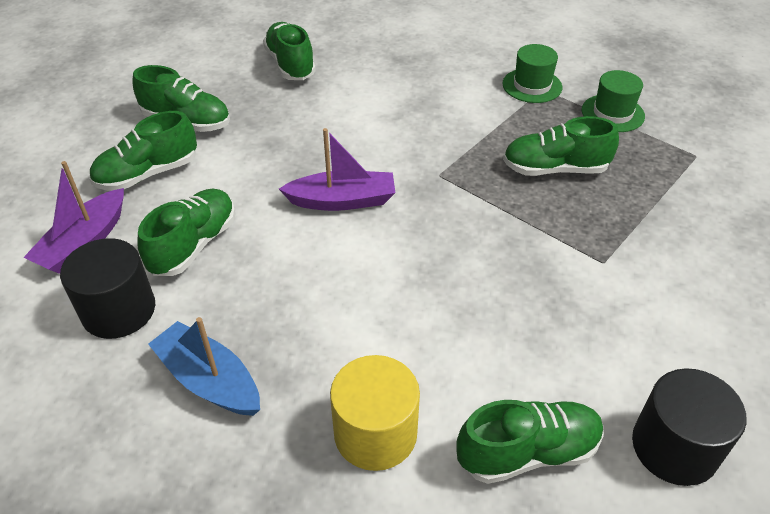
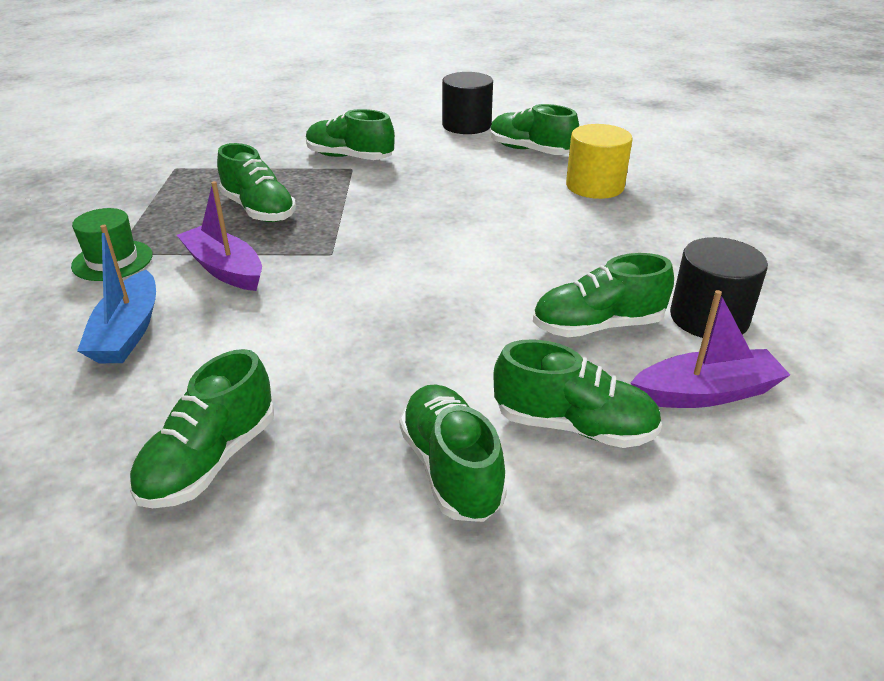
camera: 130 degrees left, 10 degrees down
blue boat [148,317,260,416] -> blue boat moved to [77,225,156,363]
purple boat [279,128,395,211] -> purple boat moved to [177,181,262,291]
green hat [582,70,645,132] -> none
none -> green shoe [306,109,395,160]

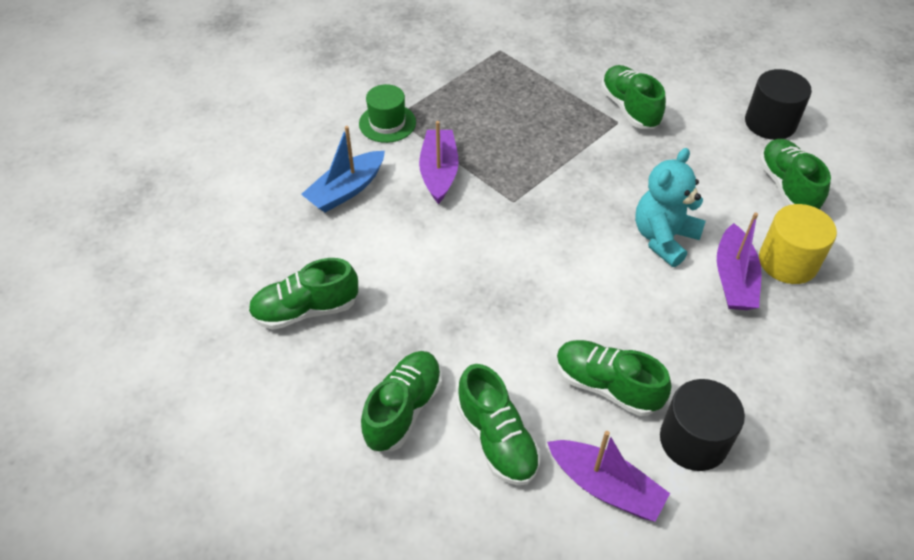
camera: 45 degrees right, 15 degrees up
green shoe [217,143,296,222] -> none
none -> turquoise teddy bear [635,148,706,267]
none -> purple boat [717,213,762,310]

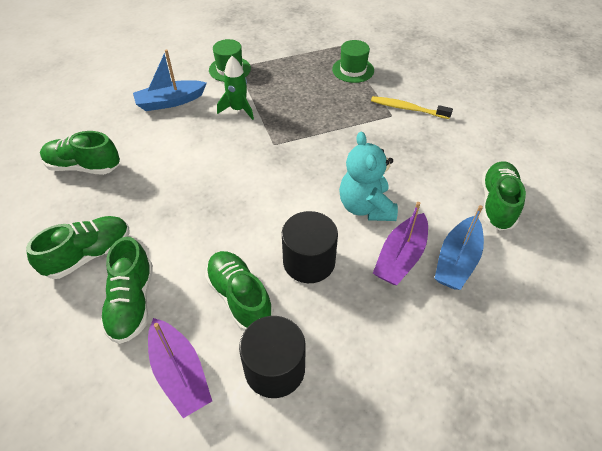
camera: 25 degrees right, 0 degrees up
purple boat [419,121,459,204] -> green rocket [217,56,254,120]
green shoe [601,65,666,129] -> yellow toothbrush [371,96,453,119]
turquoise teddy bear [635,148,706,267] -> turquoise teddy bear turned 75 degrees counterclockwise [339,131,398,221]
black cylinder [745,69,812,140] -> black cylinder moved to [282,211,338,283]
yellow cylinder [759,204,837,284] -> blue boat [434,205,484,290]
none -> green hat [332,40,374,83]

